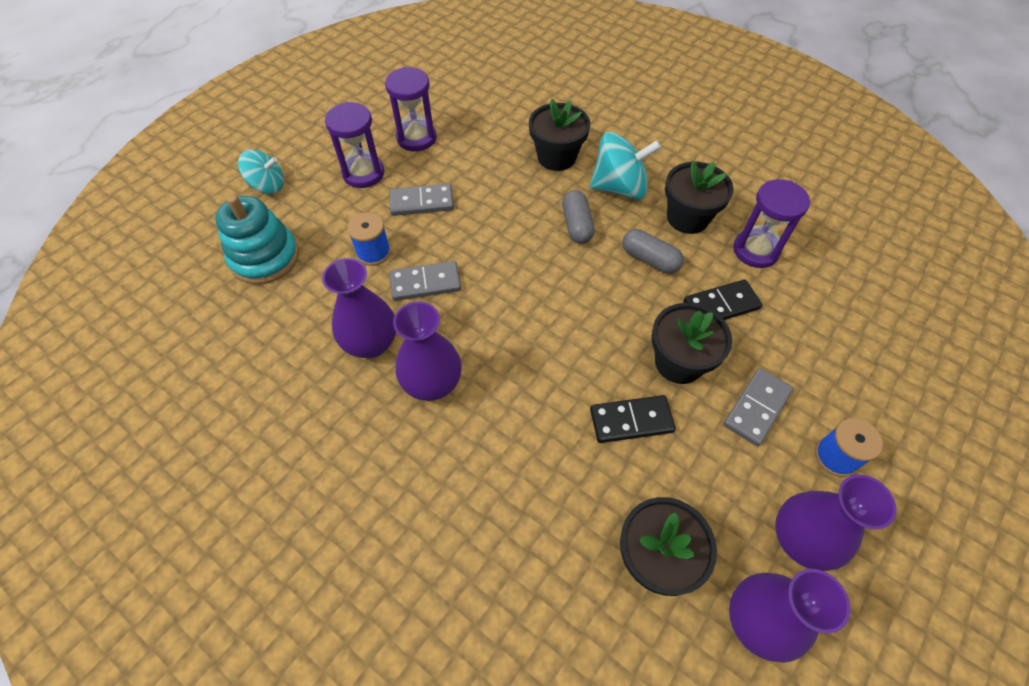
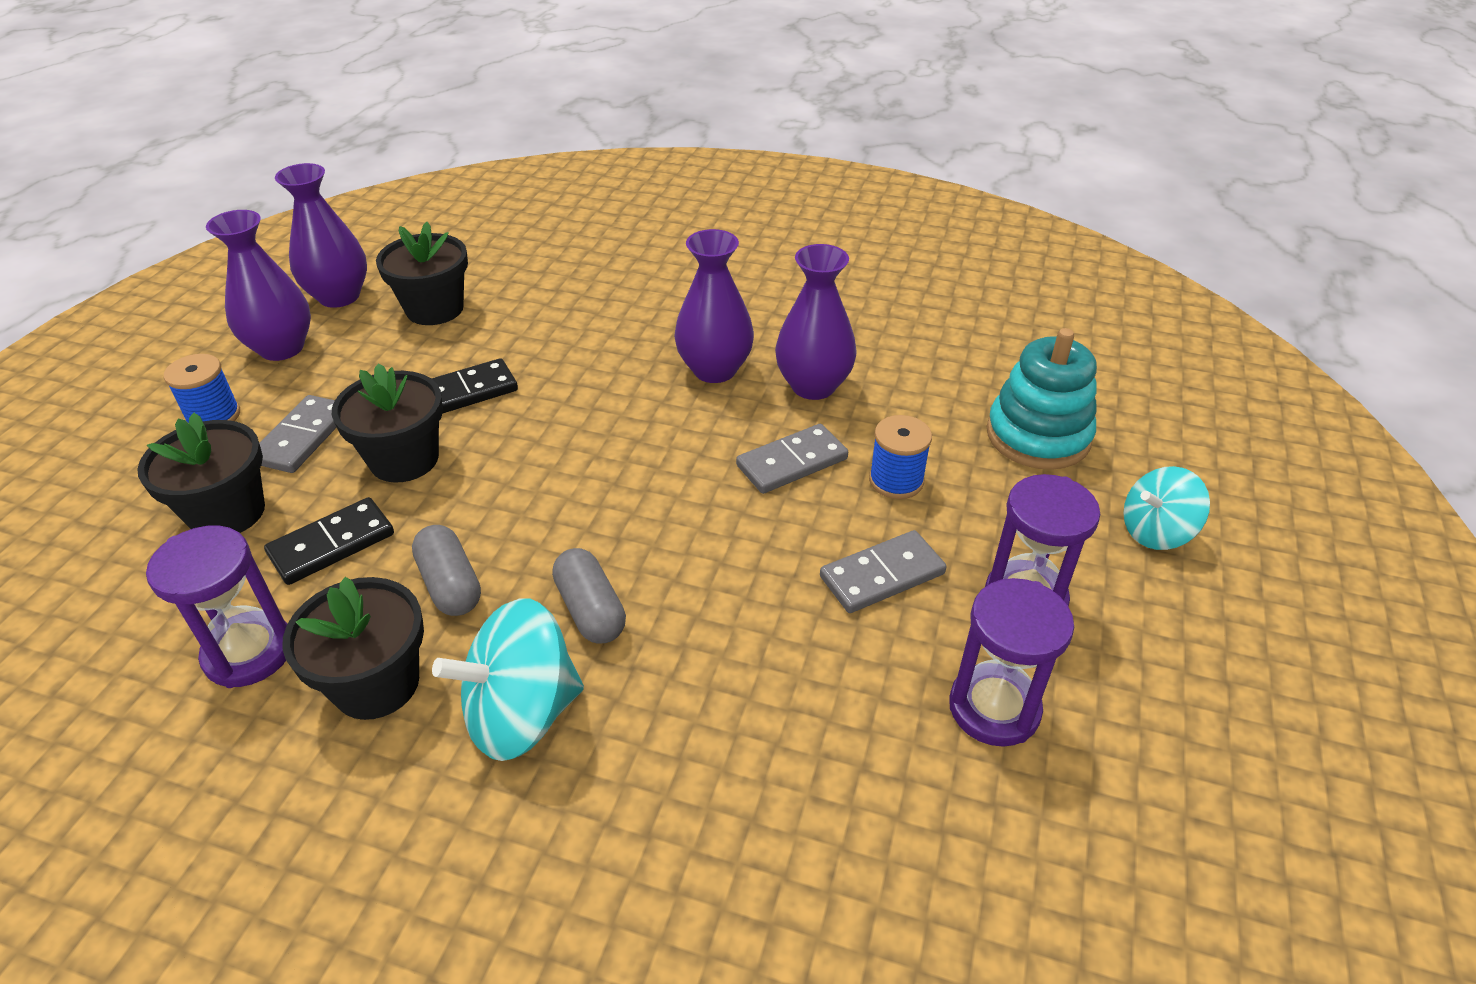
camera: 160 degrees right, 15 degrees down
black flower pot [529,99,590,171] -> black flower pot moved to [137,413,265,533]
grey capsule [622,229,684,274] -> grey capsule turned 45 degrees clockwise [412,525,481,616]

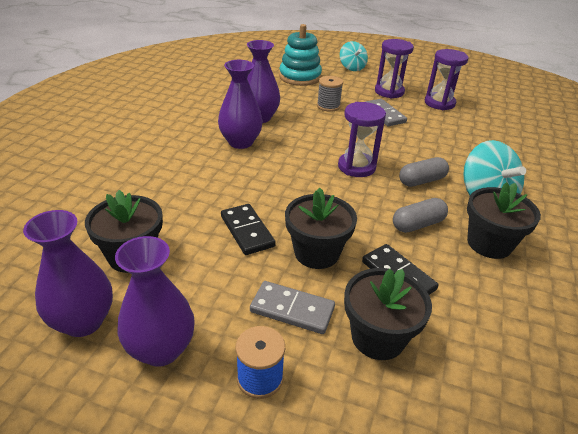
camera: 90 degrees left, 5 degrees down
purple hourglass [146,525,287,688] -> purple hourglass moved to [338,102,386,177]
grey domino [736,424,848,494] -> none
blue spool [869,415,932,499] -> grey spool [317,76,343,112]

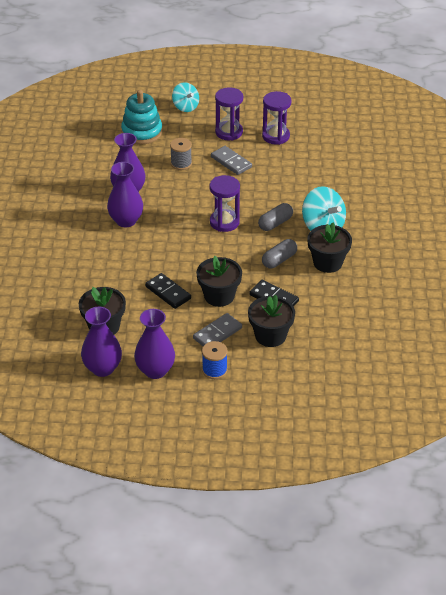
camera: 15 degrees left, 5 degrees up
grey domino [250,281,335,334] -> grey domino turned 45 degrees counterclockwise [193,313,242,346]

